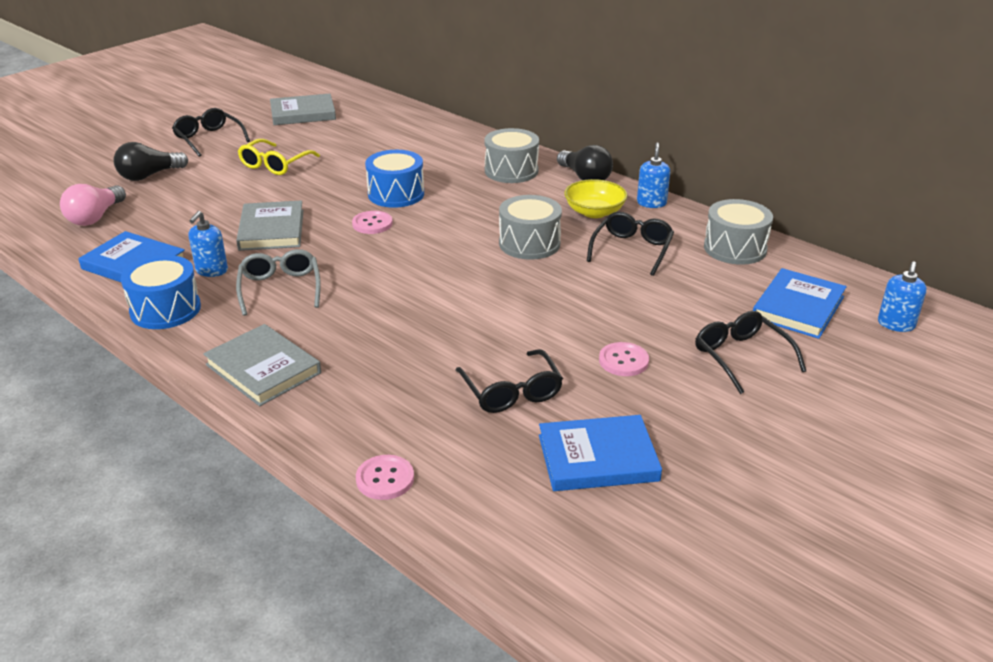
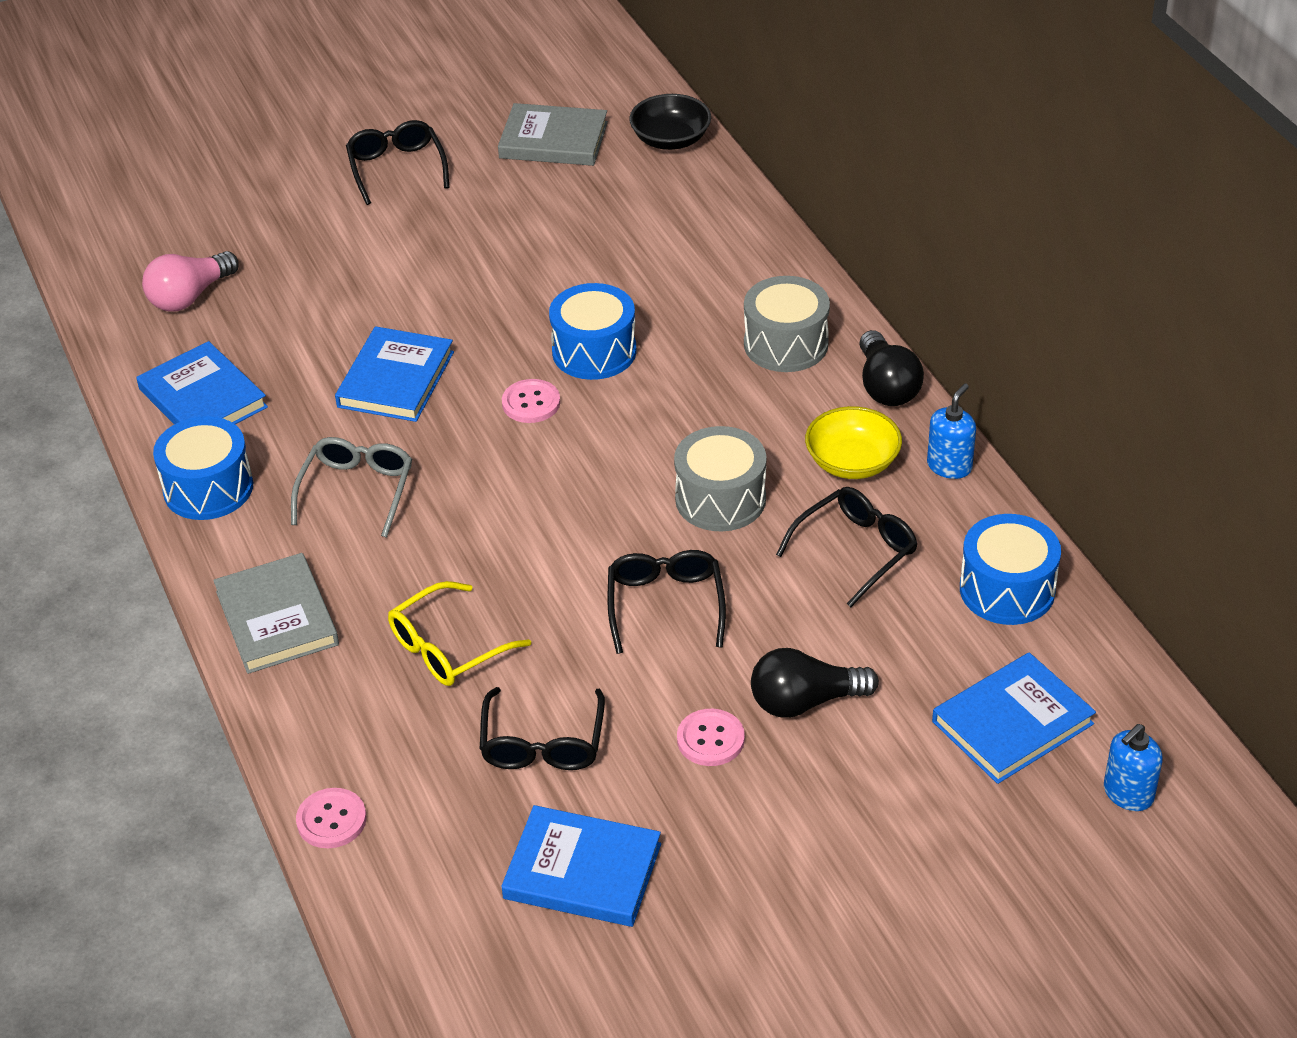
camera: 25 degrees right, 10 degrees up
black light bulb [114,142,188,181] -> black light bulb moved to [751,648,879,718]
blue soap dispenser [188,211,228,277] -> none
grey book [236,200,304,251] -> blue book [335,326,454,422]
yellow glasses [238,139,320,175] -> yellow glasses moved to [388,581,531,686]
black glasses [695,311,806,394] -> black glasses moved to [607,550,726,654]
grey drum [704,199,773,265] -> blue drum [960,514,1061,625]
none -> black bowl [629,94,711,150]

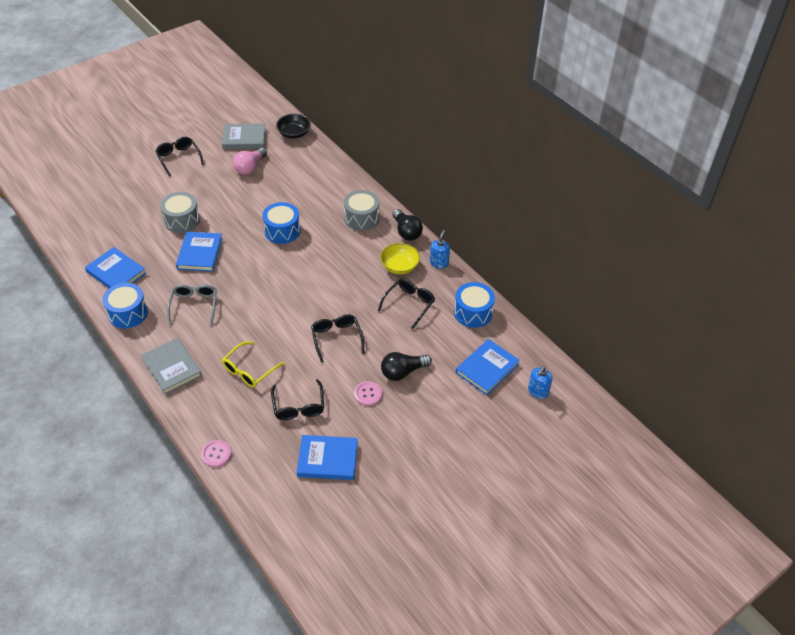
camera: 15 degrees left, 5 degrees up
pink light bulb [142,251,239,312] -> pink light bulb moved to [233,148,267,175]
pink button [502,379,560,423] -> none
grey drum [674,426,767,531] -> grey drum moved to [160,192,200,233]

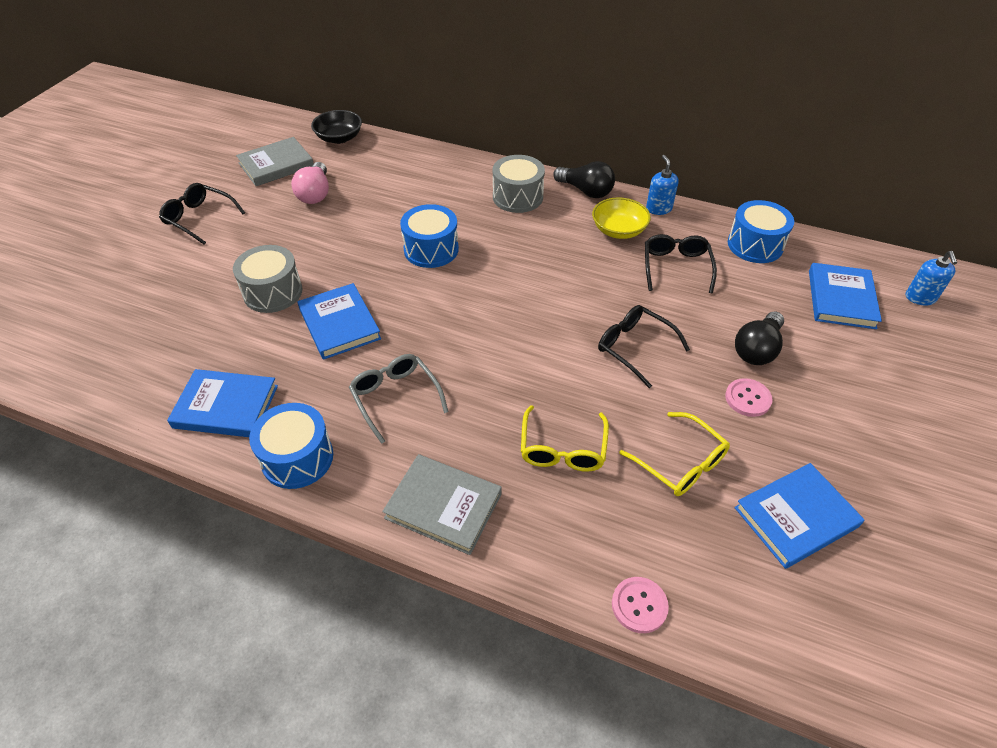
camera: 30 degrees left, 0 degrees up
black glasses [271,379,324,420] -> yellow glasses [619,412,730,496]

